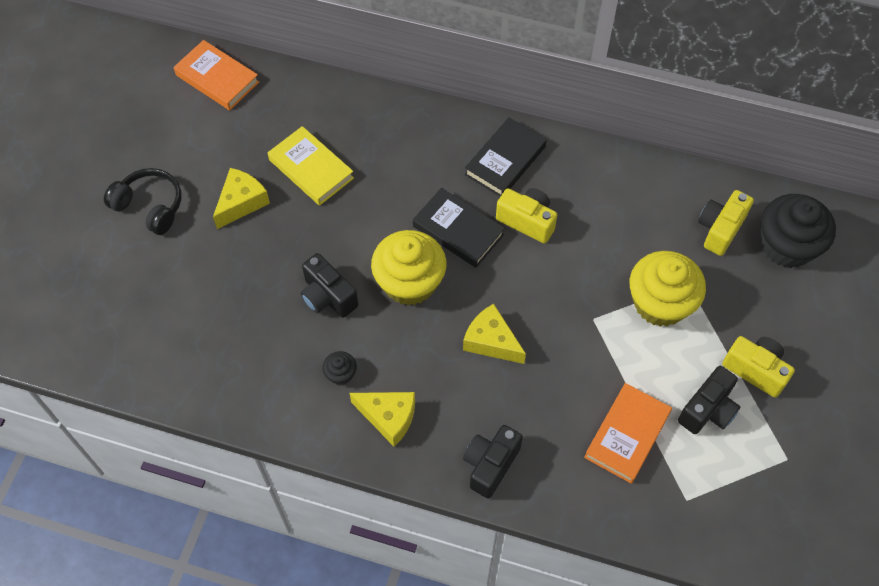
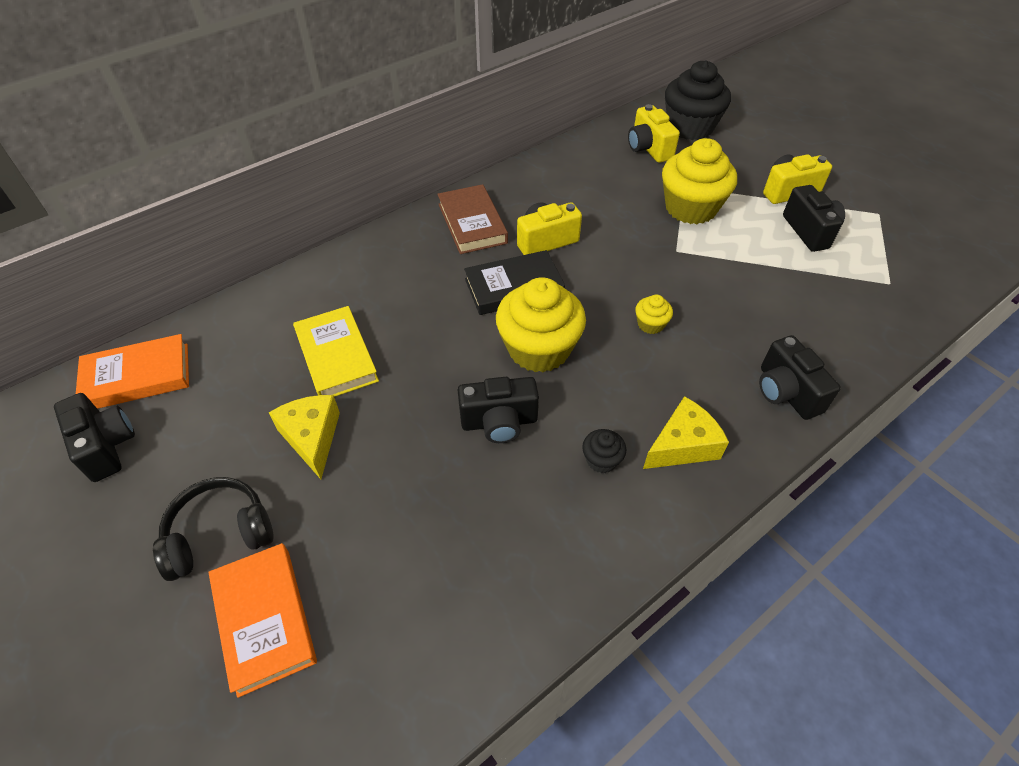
camera: 55 degrees left, 10 degrees down
yellow book [268,126,354,206] -> yellow book turned 75 degrees clockwise [293,306,379,397]
yellow cheese [463,304,526,364] -> yellow cupcake [635,295,673,334]
black book [465,117,547,197] -> brown book [437,184,508,254]
orange book [584,383,672,484] -> orange book moved to [208,543,317,698]
none -> black camera [54,393,135,482]

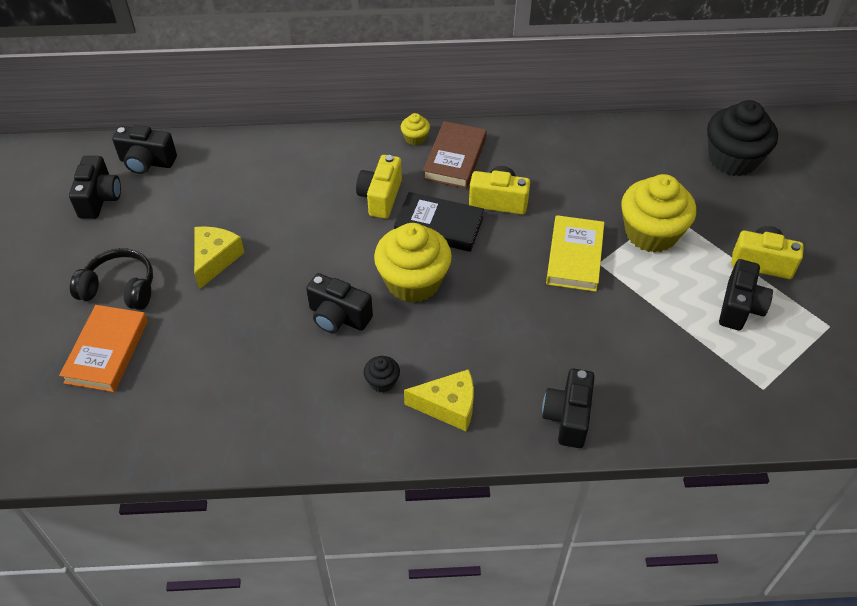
camera: 35 degrees right, 0 degrees up
orange book [76,334,189,409] -> black camera [112,125,177,174]
yellow book [293,306,379,397] -> yellow book moved to [546,215,604,292]
yellow camera [628,104,680,163] -> yellow camera moved to [356,155,402,219]
yellow cupcake [635,295,673,334] -> yellow cupcake moved to [401,113,430,145]

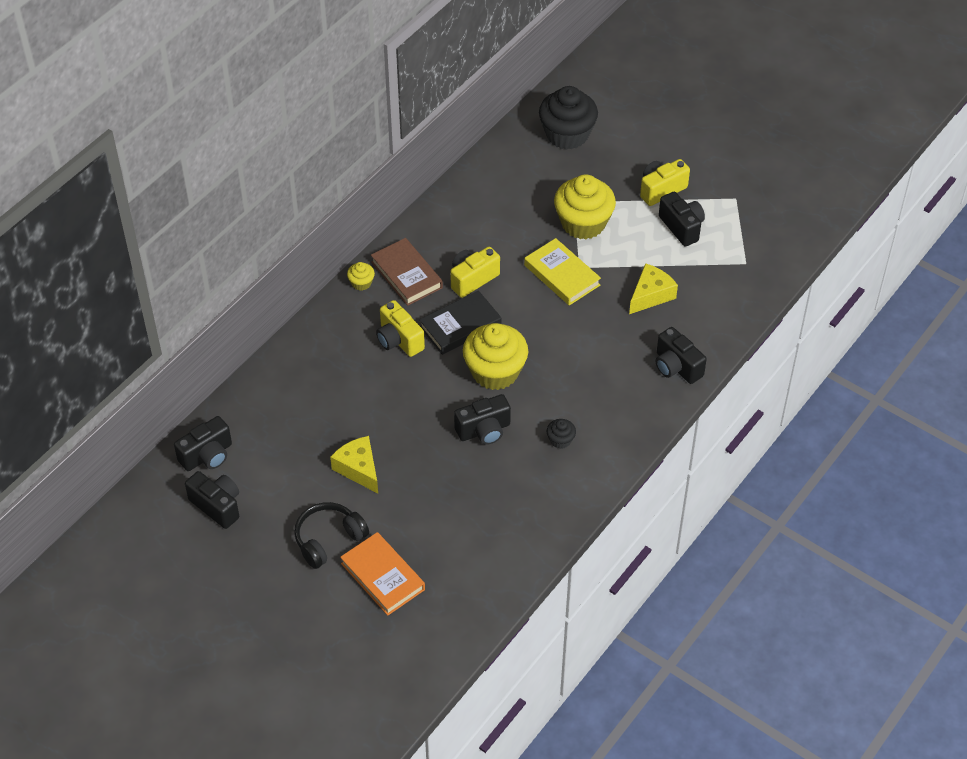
camera: 50 degrees left, 0 degrees up
yellow cheese [404,369,474,431] -> yellow cheese moved to [629,263,678,314]

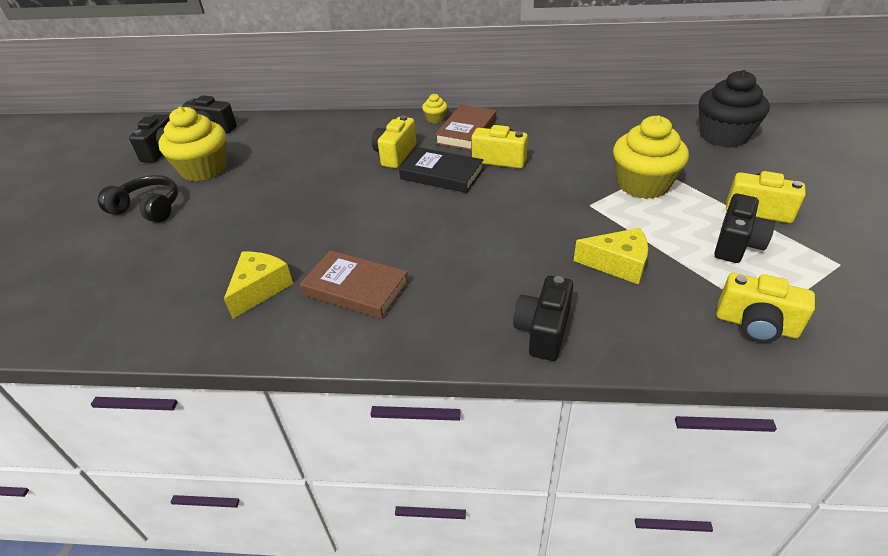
camera: 60 degrees right, 10 degrees down
yellow cheese [330,436,378,493] -> yellow cheese moved to [224,252,293,319]
orange book [340,532,425,616] -> none
black camera [454,394,511,445] -> none
yellow cupcake [463,323,528,390] -> yellow cupcake moved to [158,107,227,181]
yellow book [524,238,601,306] -> none
black cupcake [546,419,576,449] -> brown book [300,250,409,319]
none -> yellow camera [716,273,815,343]

